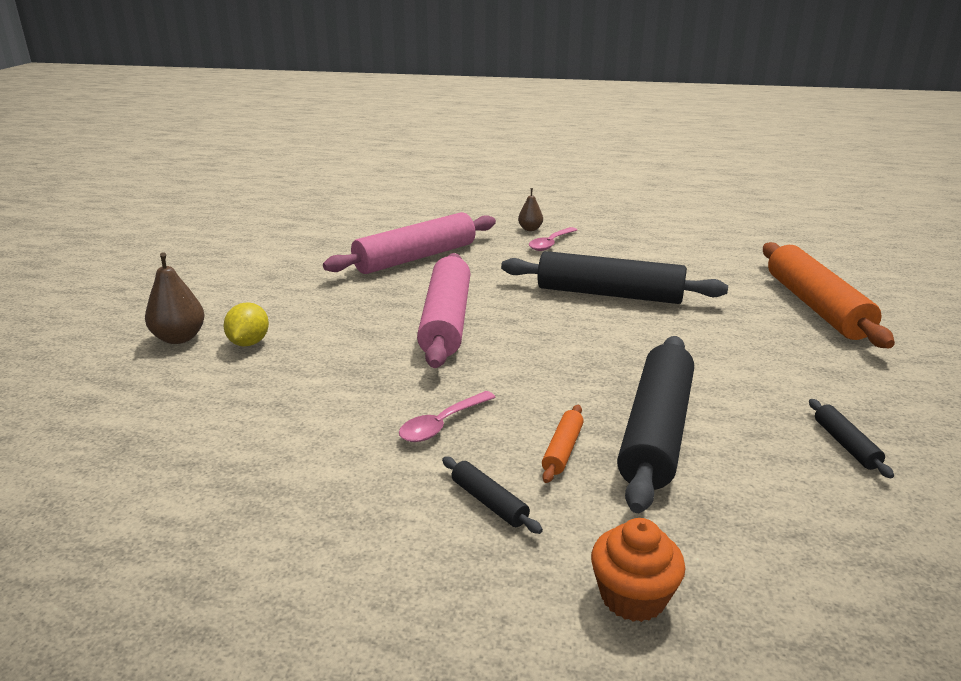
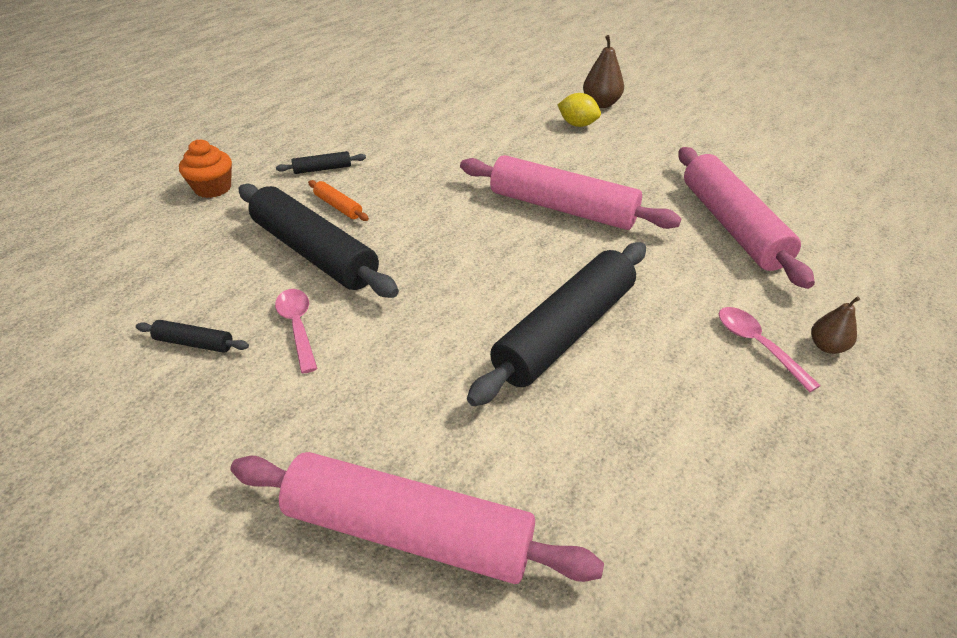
camera: 115 degrees right, 15 degrees up
pink spoon [399,391,495,442] -> pink spoon moved to [275,289,318,374]
orange rolling pin [763,242,895,348] -> pink rolling pin [231,452,604,584]

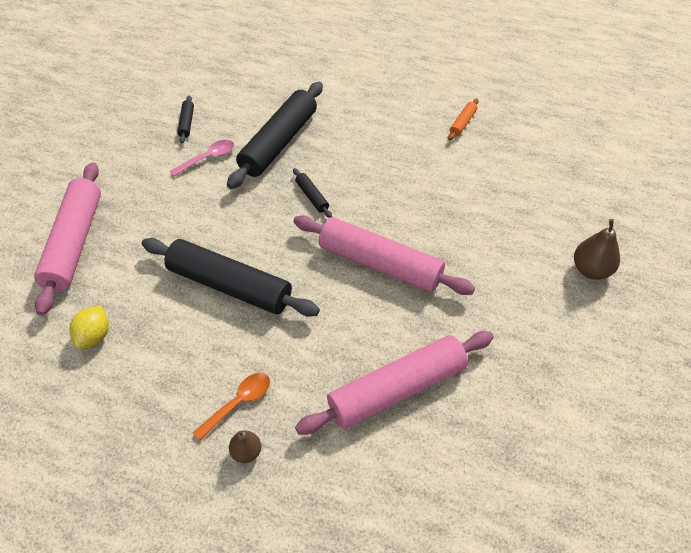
camera: 75 degrees right, 10 degrees up
orange cupcake [179,139,232,198] -> none
black rolling pin [276,151,366,174] -> black rolling pin moved to [293,168,332,218]
orange rolling pin [308,180,369,221] -> orange rolling pin moved to [448,98,479,141]
pink rolling pin [460,155,682,230] -> pink rolling pin turned 75 degrees counterclockwise [293,215,475,295]
yellow lemon [558,93,601,127] -> yellow lemon moved to [69,306,109,349]
pink spoon [719,307,821,392] -> orange spoon [192,373,270,440]

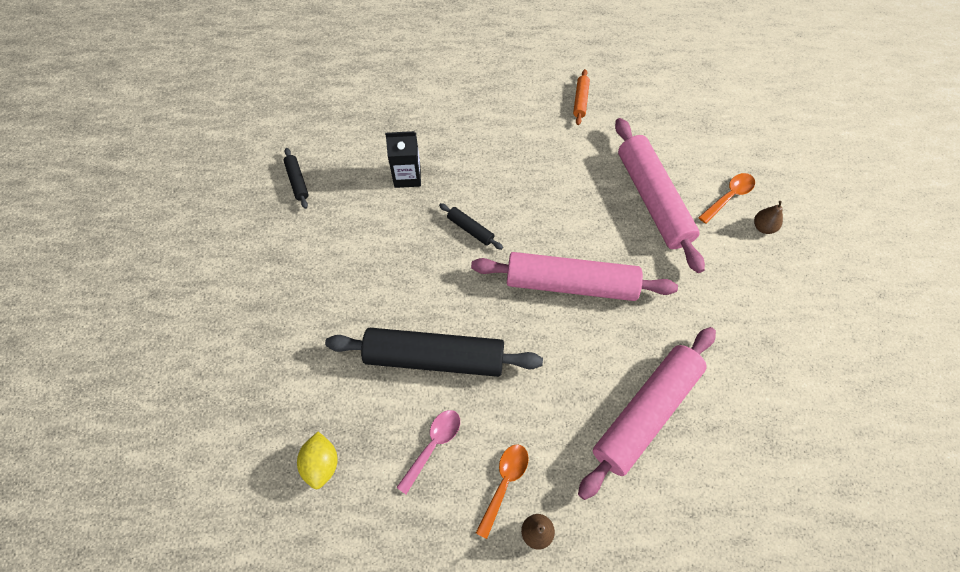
camera: 20 degrees left, 10 degrees up
pink rolling pin [34,162,101,316] -> pink rolling pin moved to [615,118,705,273]
pink spoon [170,140,234,176] -> pink spoon moved to [396,410,460,494]
black rolling pin [227,82,323,189] -> black carton [385,131,421,188]
brown pear [574,219,620,280] -> brown pear [754,201,783,234], size x0.61
none -> orange spoon [698,173,755,224]

